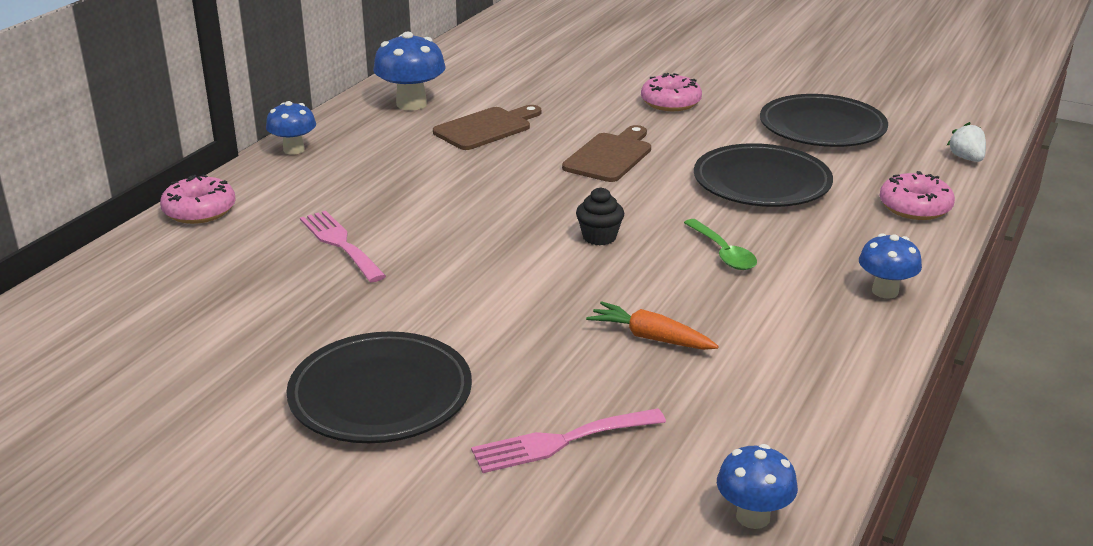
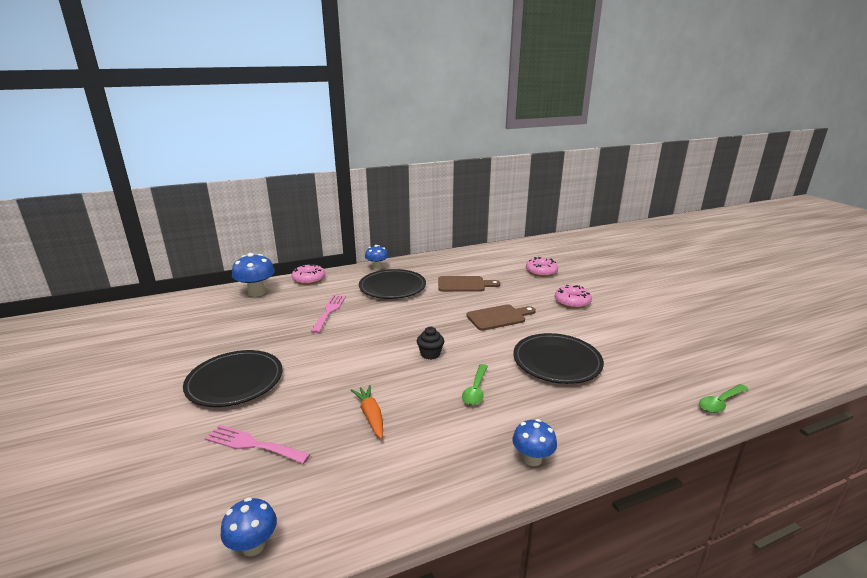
camera: 40 degrees right, 5 degrees down
blue mushroom [373,32,446,110] -> blue mushroom moved to [232,253,275,297]
black plate [760,94,888,147] -> black plate moved to [359,269,426,299]
pink donut [880,171,955,220] -> pink donut moved to [526,257,558,277]
white strawberry [947,122,986,162] -> green spoon [699,384,748,413]

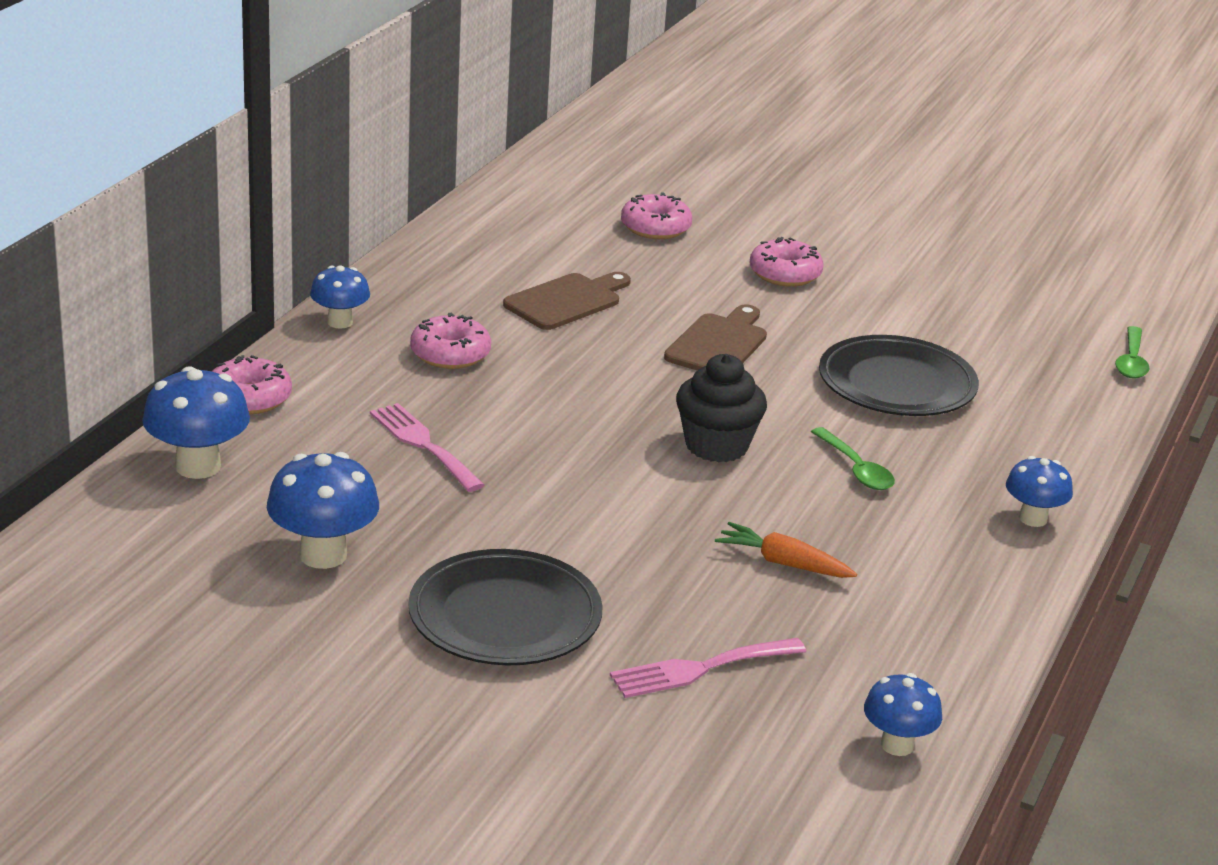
camera: 45 degrees left, 5 degrees up
black plate [359,269,426,299] -> pink donut [410,313,491,369]
black cupcake [417,327,444,360] -> black cupcake [676,354,767,462], size x1.66
none -> blue mushroom [267,452,379,569]

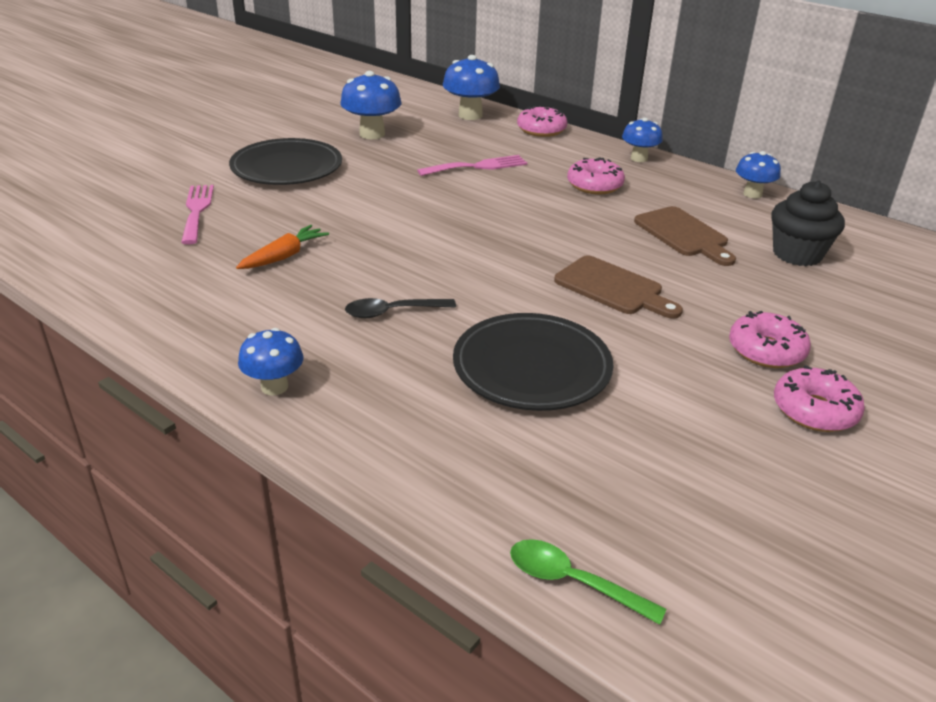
camera: 105 degrees right, 5 degrees up
pink donut [621,192,692,239] -> pink donut moved to [774,365,865,432]
black cupcake [676,354,767,462] -> black cupcake moved to [771,181,845,266]
green spoon [811,427,895,490] -> black spoon [345,298,456,318]
blue mushroom [864,673,942,756] -> blue mushroom moved to [736,151,781,198]

